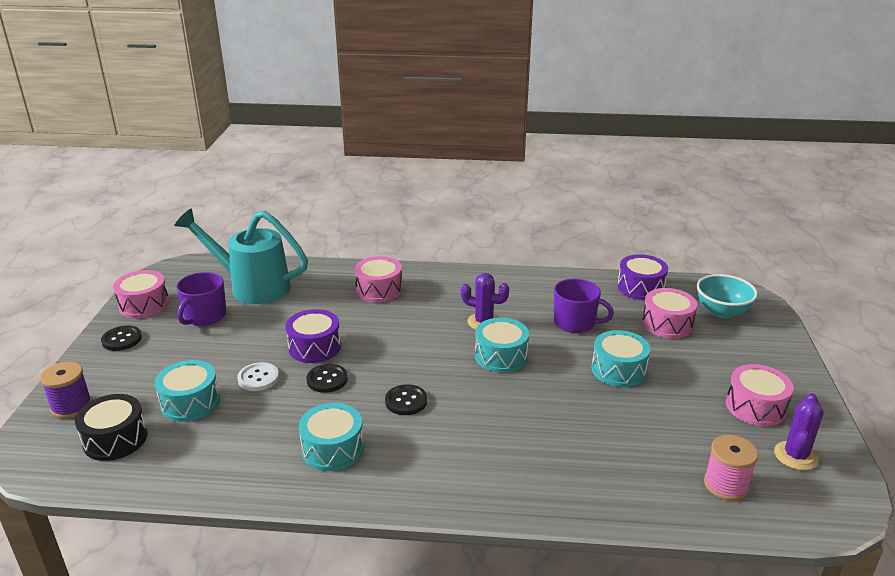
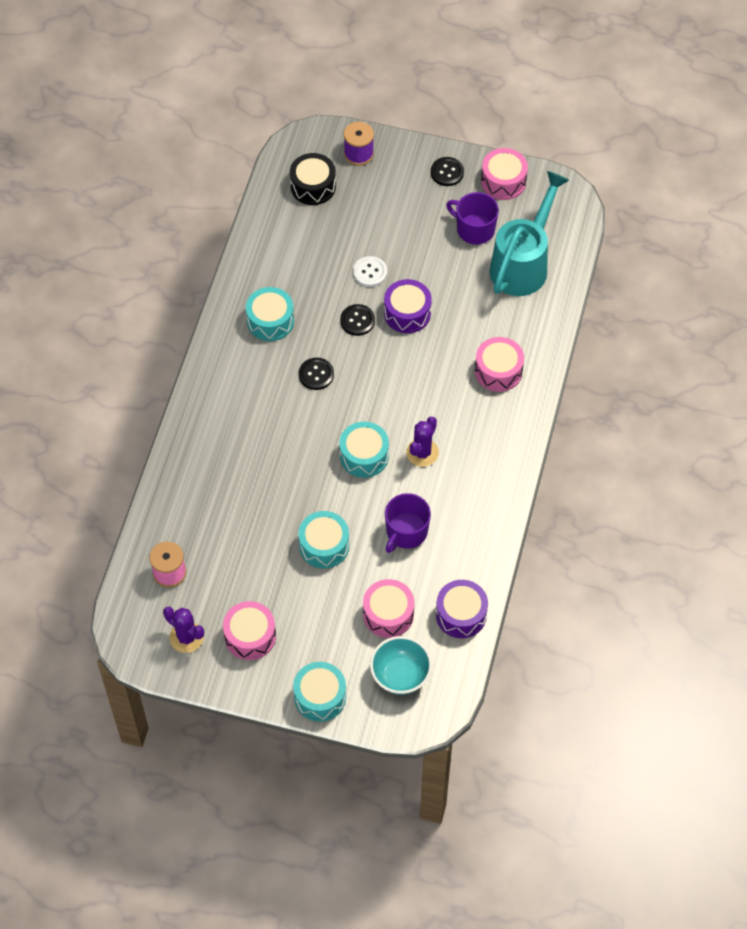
camera: 100 degrees right, 30 degrees up
turquoise drum [155,360,220,422] -> turquoise drum moved to [293,662,346,722]

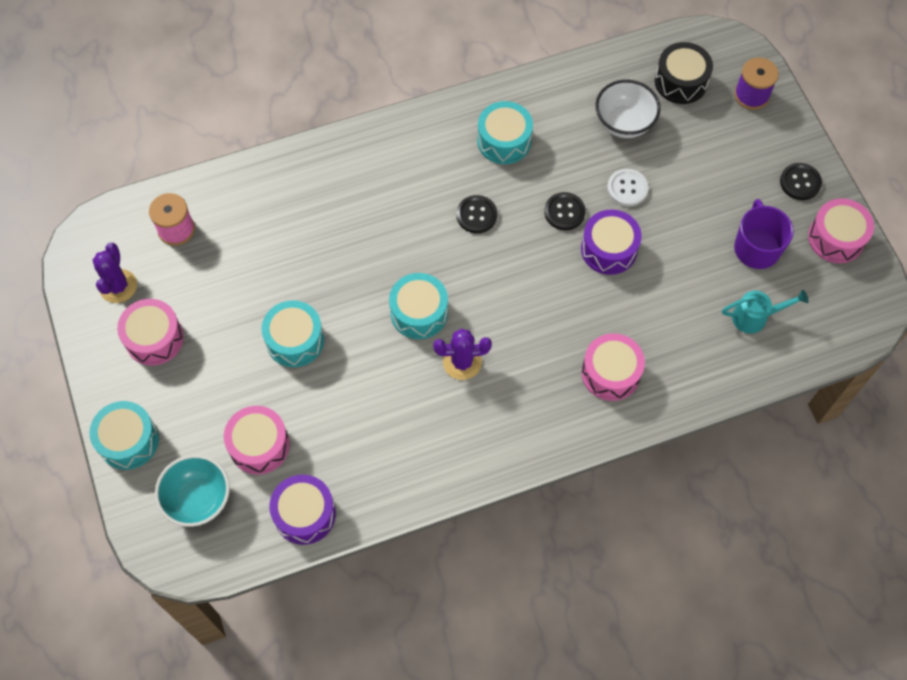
camera: 55 degrees right, 5 degrees up
purple mug [385,493,431,553] -> none
turquoise watering can [490,171,569,296] -> turquoise watering can [722,290,809,334], size x0.48
none -> white bowl [595,80,661,138]

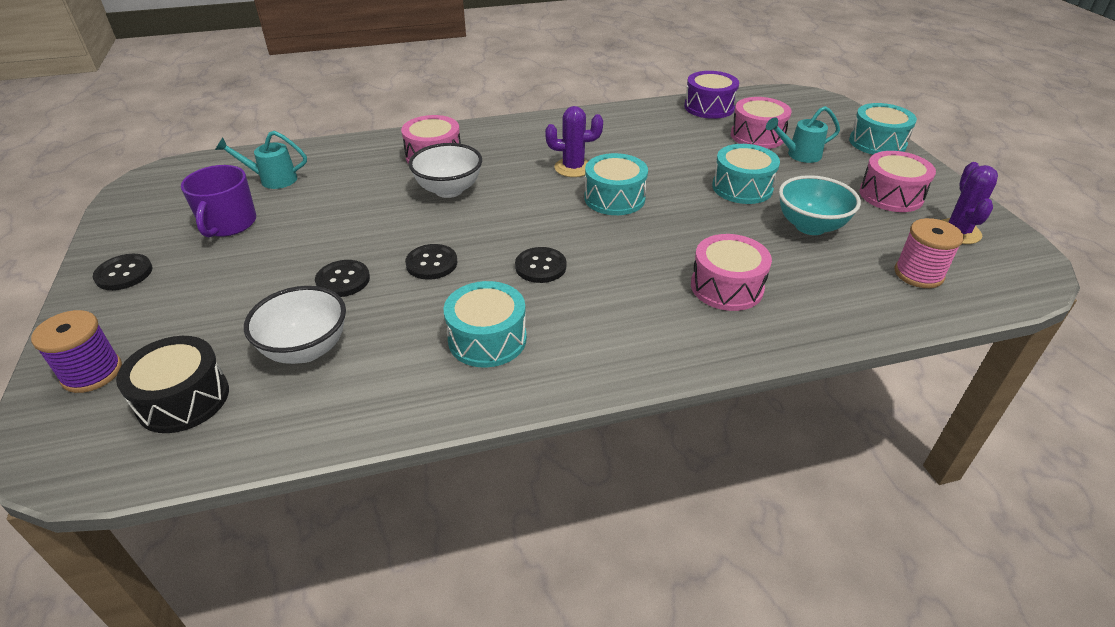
camera: 175 degrees left, 25 degrees down
turquoise bowl [155,455,230,527] -> turquoise bowl moved to [779,175,861,235]
purple drum [581,209,642,275] -> none
white button [607,169,648,206] -> black button [315,260,370,297]
pink drum [808,198,874,263] -> pink drum moved to [691,234,772,311]
none -> white bowl [409,143,482,198]
none -> turquoise watering can [766,106,840,163]

